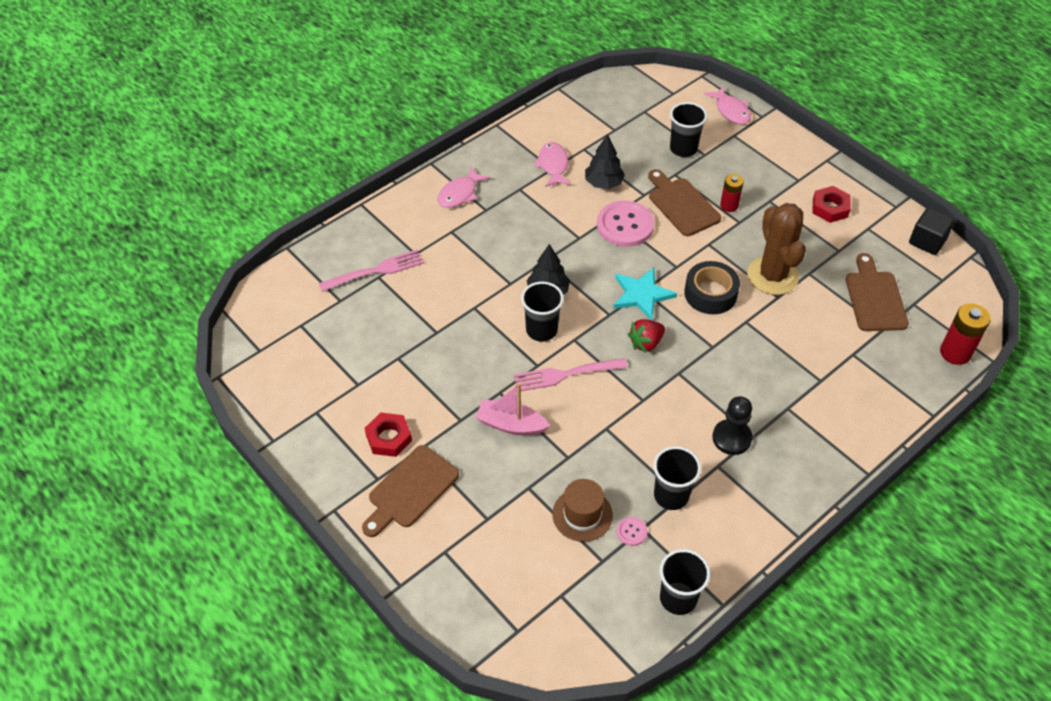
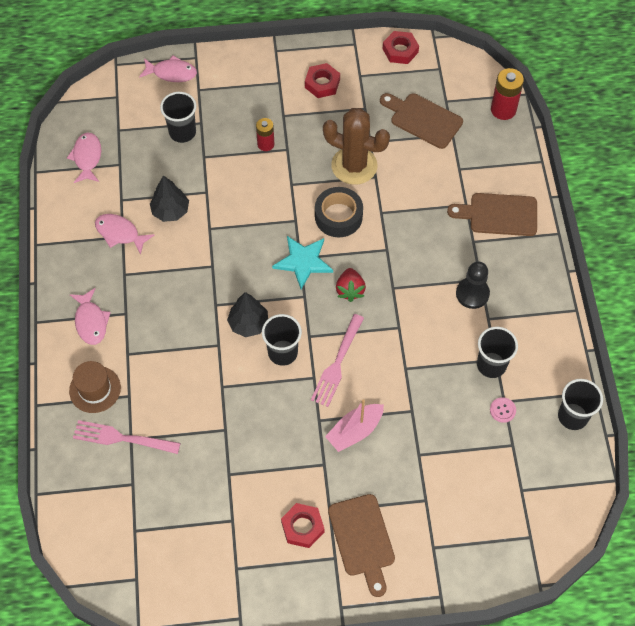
camera: 55 degrees left, 10 degrees up
pink fork [319,249,424,292] -> pink fork turned 90 degrees counterclockwise [73,420,180,454]
brown hat [552,479,613,542] -> brown hat moved to [69,361,121,413]
pink button [597,200,654,247] -> none
brown cutting board [648,169,721,236] -> brown cutting board moved to [447,193,537,236]
black cube [909,207,955,255] -> red nut [383,31,419,64]
none -> pink fish [67,133,101,183]

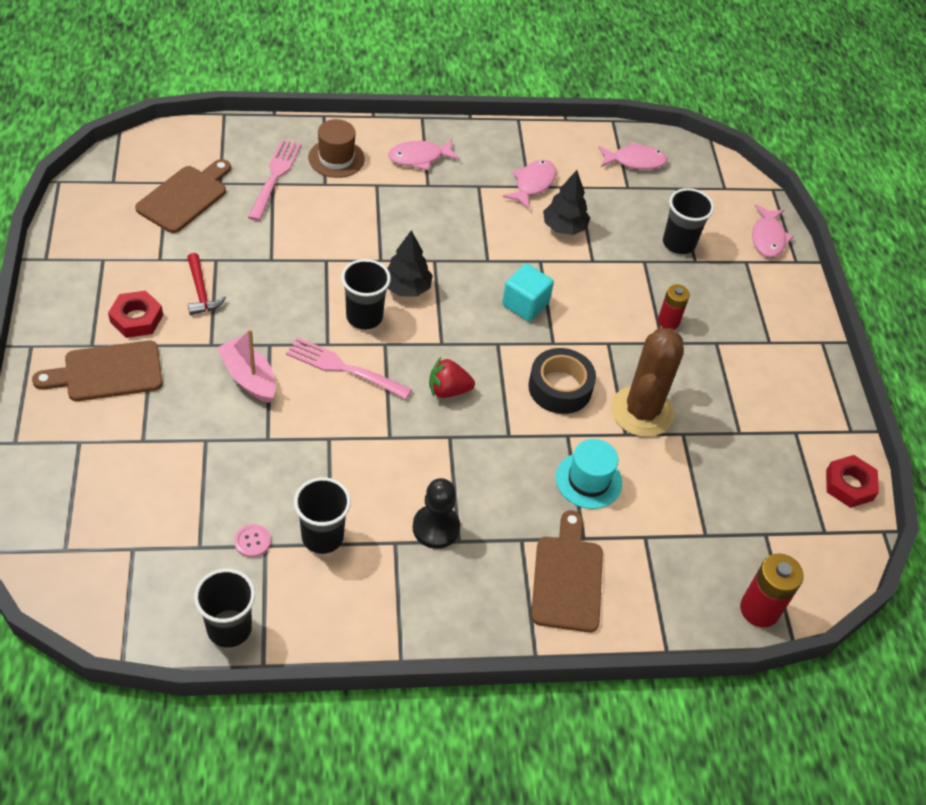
camera: 85 degrees right, 10 degrees down
turquoise star [272,236,333,289] -> none
red nut [305,63,340,98] -> none
brown cutting board [380,93,463,149] -> brown cutting board moved to [135,159,231,233]
none -> red hammer [187,253,226,315]
none -> turquoise cube [502,264,554,321]
none -> turquoise hat [556,439,622,509]

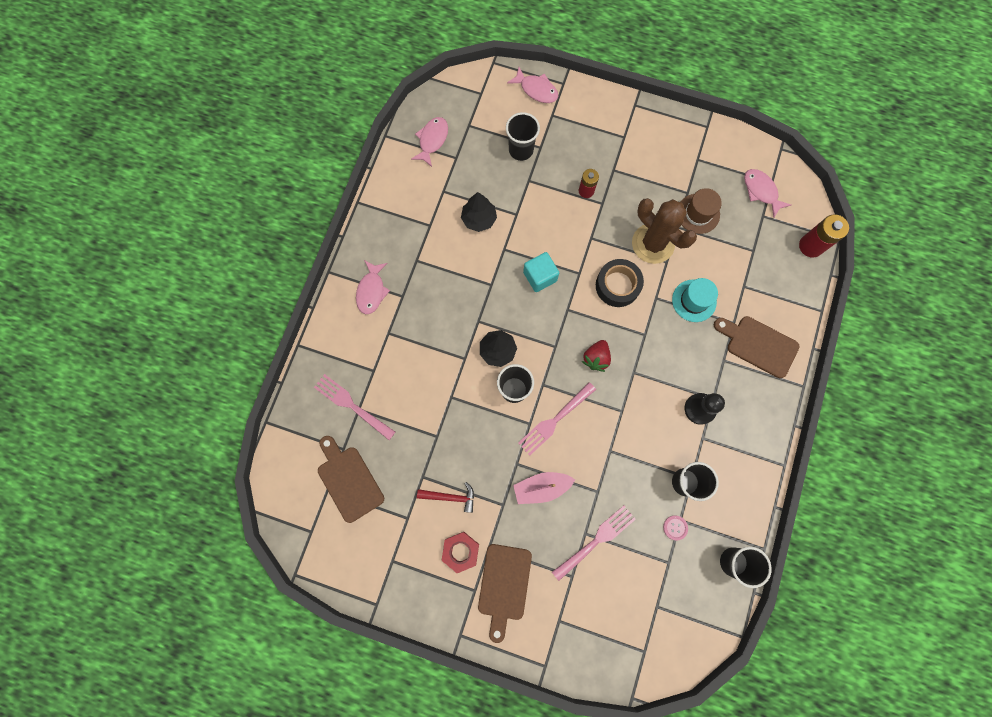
camera: 60 degrees left, 25 degrees up
brown hat [308,119,365,178] -> brown hat moved to [681,188,722,234]
pink fish [503,160,557,209] -> pink fish moved to [744,169,791,218]
red nut [826,455,879,508] -> none
none -> pink fork [552,505,636,581]

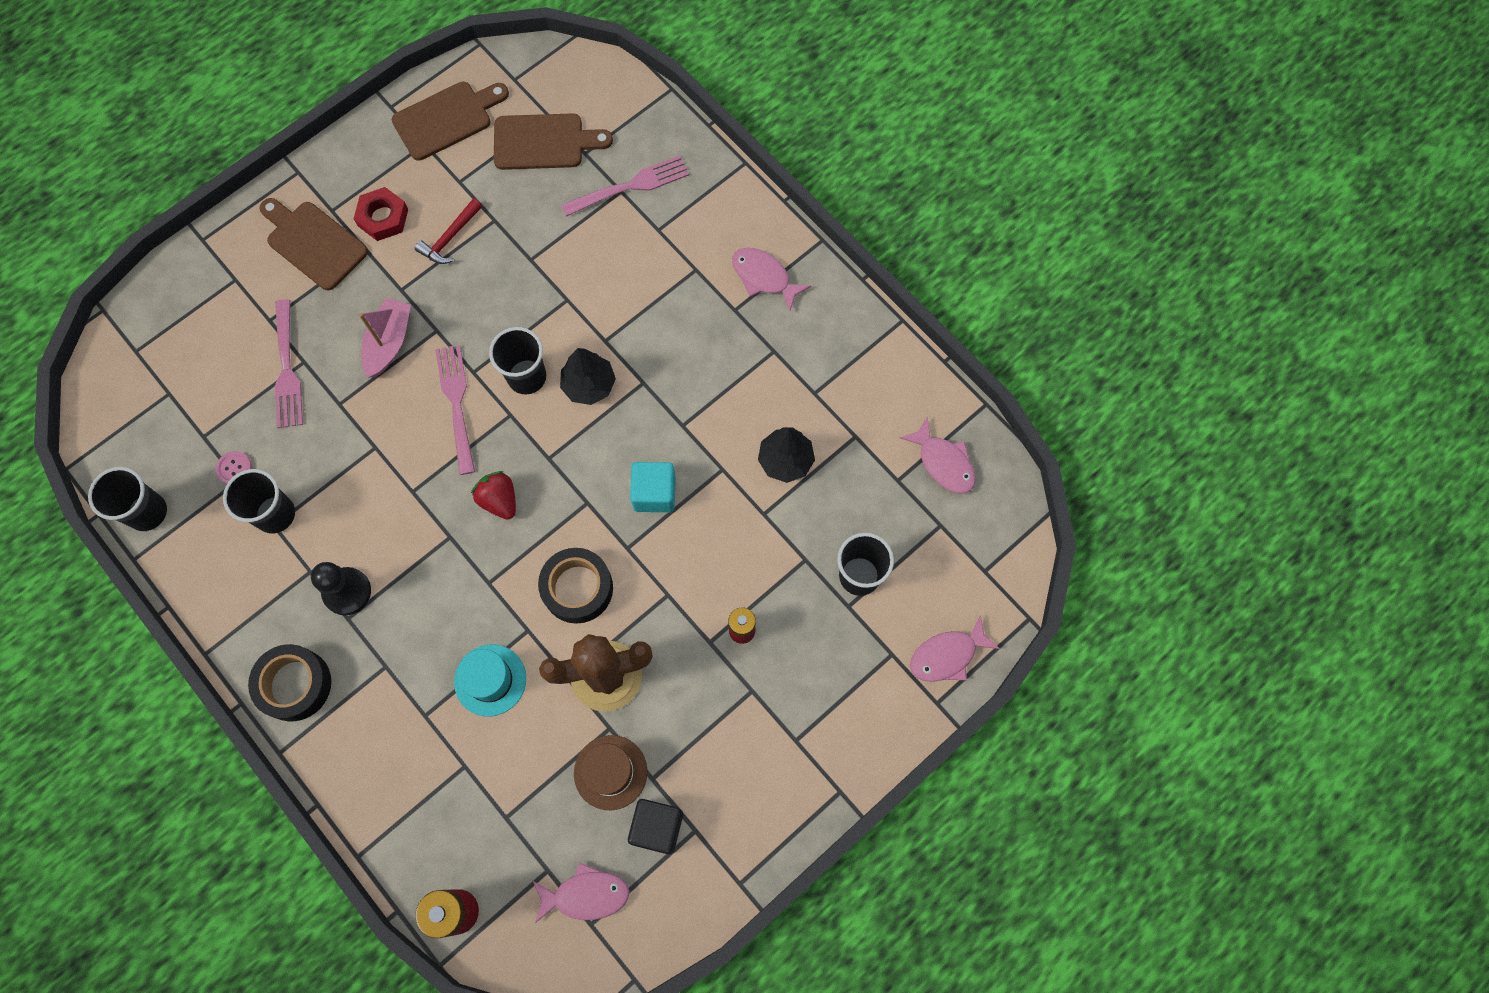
camera: 120 degrees right, 5 degrees down
brown cutting board [714,316,800,378] -> brown cutting board moved to [392,82,509,161]
none -> black tape [248,644,331,721]
none -> black cube [628,799,683,855]

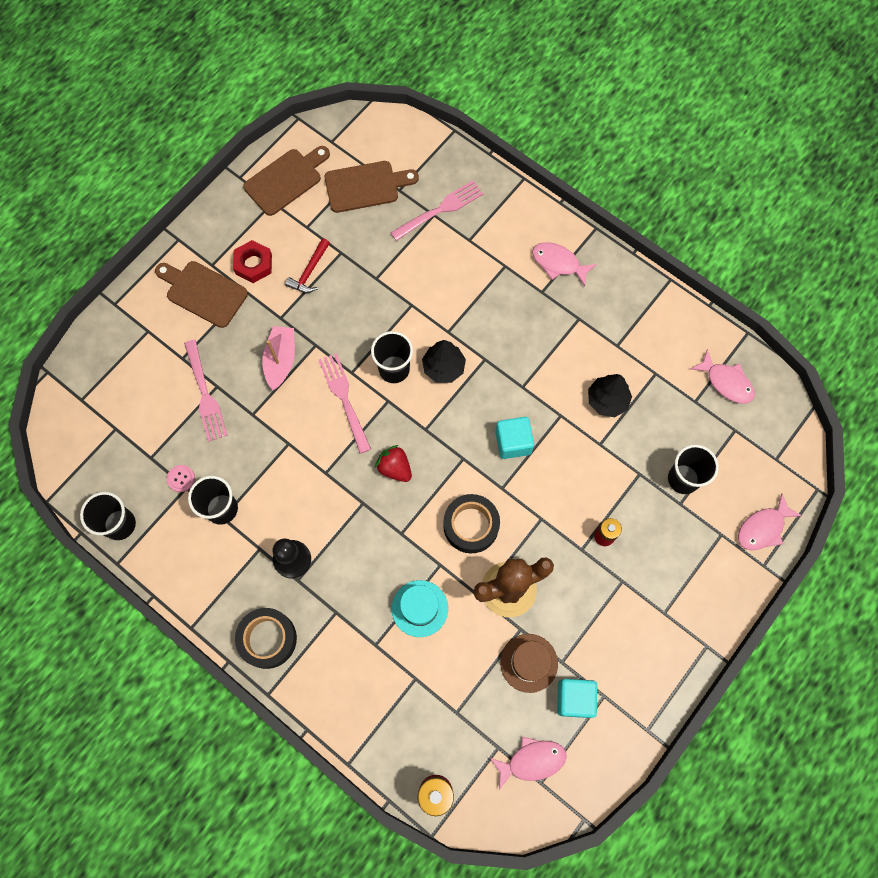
camera: 10 degrees left, 0 degrees up
black cube [628,799,683,855] -> turquoise cube [557,679,597,718]

